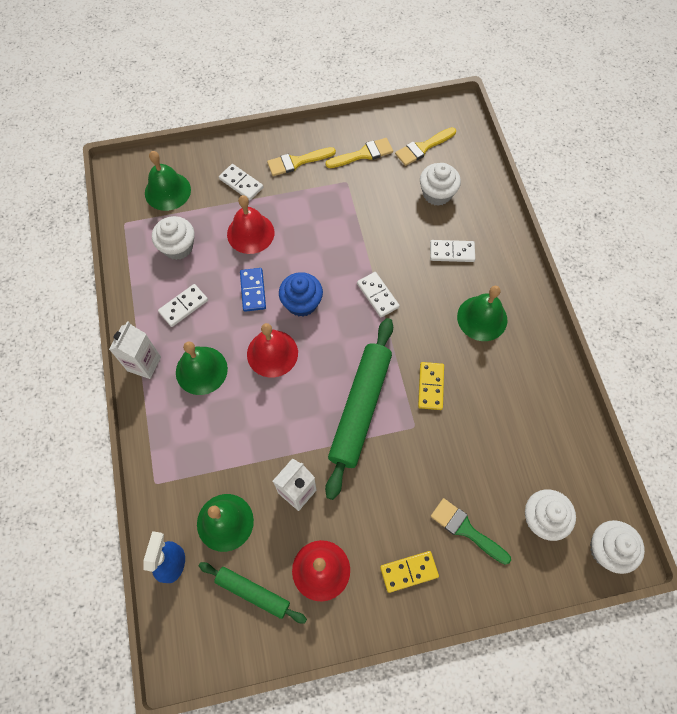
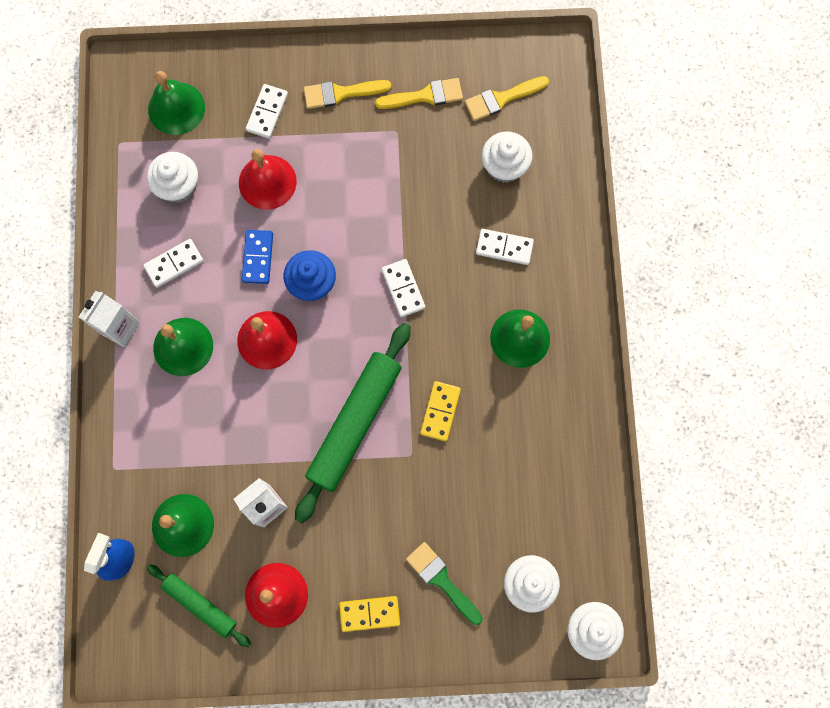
camera: 10 degrees right, 10 degrees up
white domino [219,164,263,200] -> white domino turned 60 degrees clockwise [246,84,288,139]

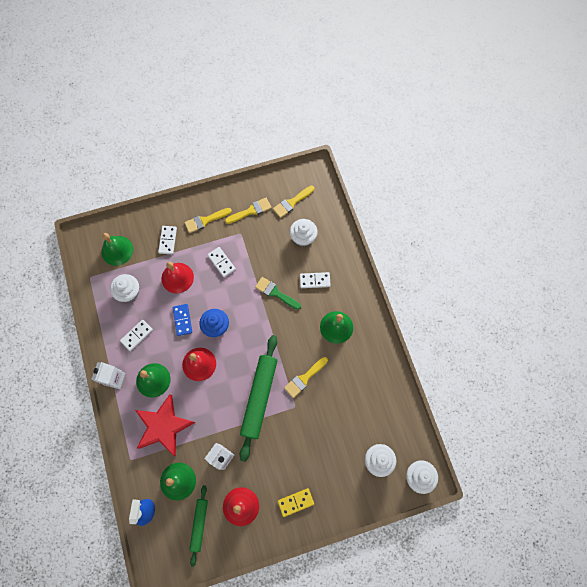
camera: 15 degrees left, 5 degrees down
green rolling pin [147,564,251,647] -> green rolling pin turned 75 degrees clockwise [189,485,208,567]
white domino [382,259,425,317] -> white domino moved to [208,247,236,277]
green brush [406,542,482,625] -> green brush moved to [255,277,301,310]
yellow domino [420,381,461,441] -> yellow brush [284,357,328,398]
none -> red star [135,394,195,456]

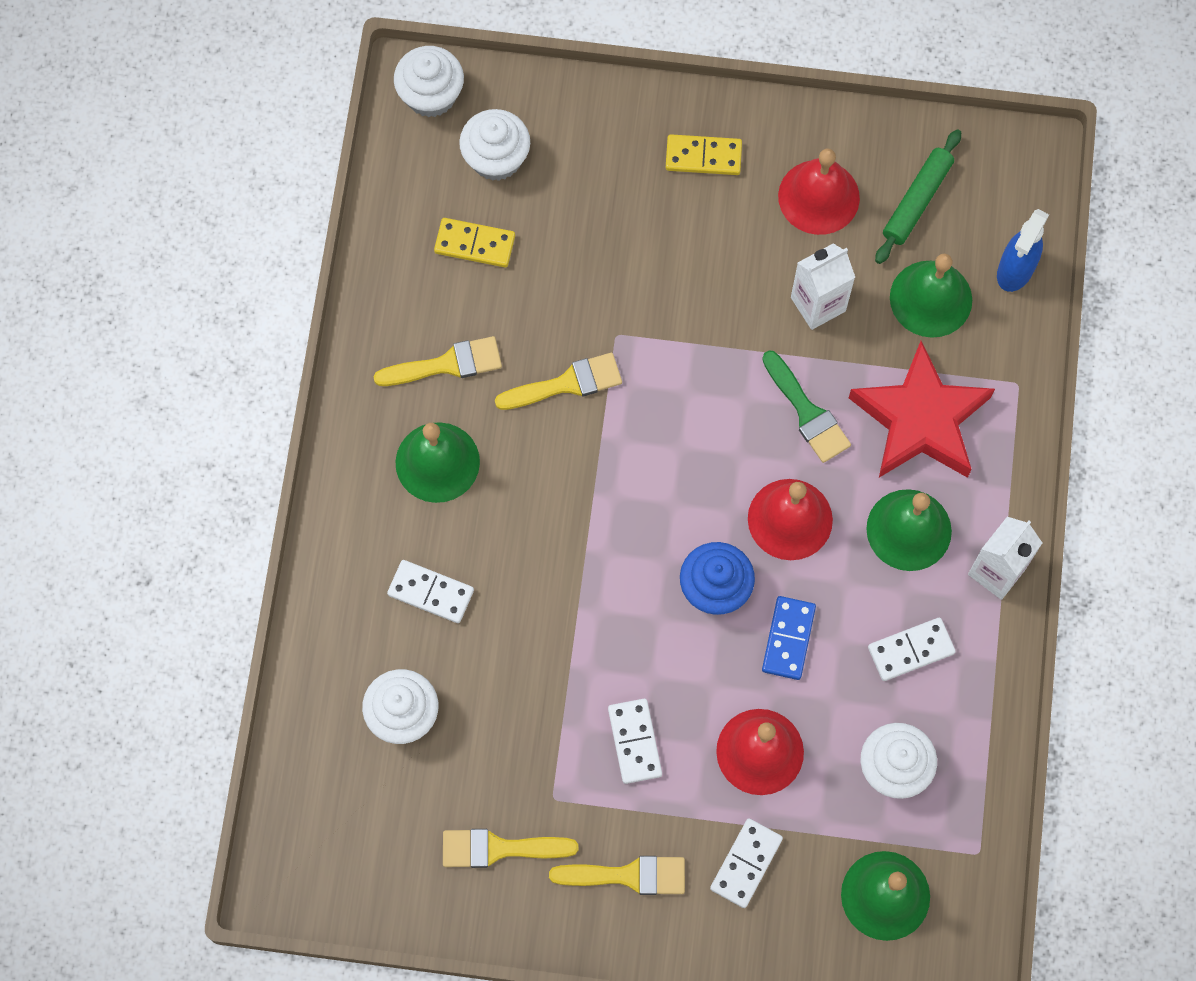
camera: 155 degrees left, 0 degrees up
green rolling pin [240,335,277,462] -> none
green brush [255,277,301,310] -> green brush moved to [762,350,851,463]
yellow brush [273,186,314,218] -> yellow brush moved to [373,336,502,386]
none -> yellow domino [434,218,515,267]

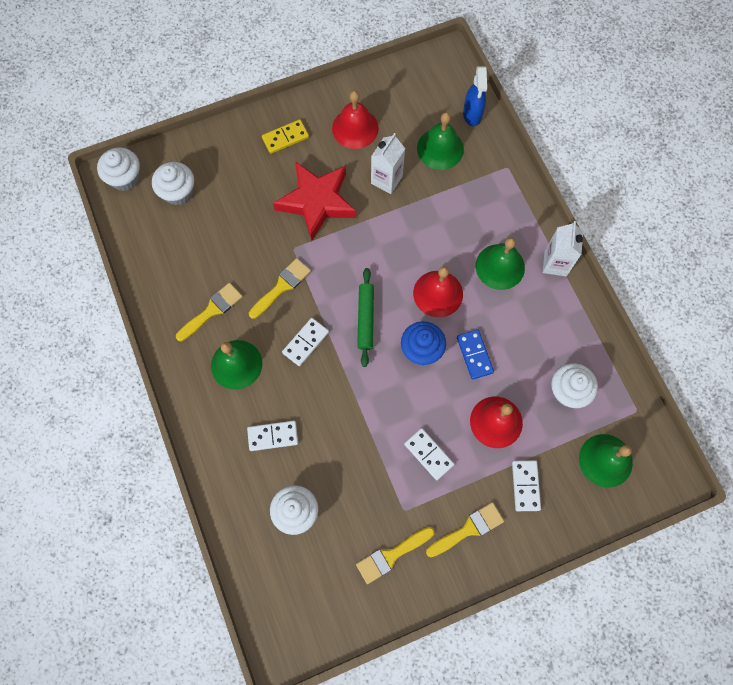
camera: 30 degrees left, 0 degrees up
yellow domino [434,218,515,267] -> none
green brush [762,350,851,463] -> none
red star [849,341,995,478] -> red star moved to [273,161,356,240]
white domino [868,618,956,681] -> white domino moved to [282,318,329,366]
green rolling pin [875,129,961,264] -> green rolling pin moved to [357,268,374,367]

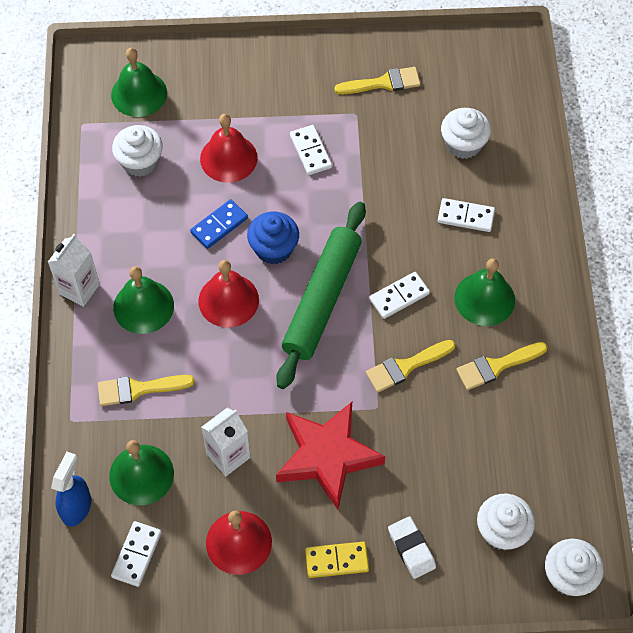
camera: 160 degrees left, 10 degrees down
green rolling pin [357,268,374,367] -> green rolling pin [276,202,366,389], size x1.79
yellow brush [426,502,504,557] -> yellow brush moved to [98,375,195,406]
blue domino [457,330,494,379] -> blue domino turned 45 degrees clockwise [190,199,248,249]
white domino [512,460,541,511] -> white domino moved to [111,521,162,587]
none -> white eraser [388,516,436,579]

